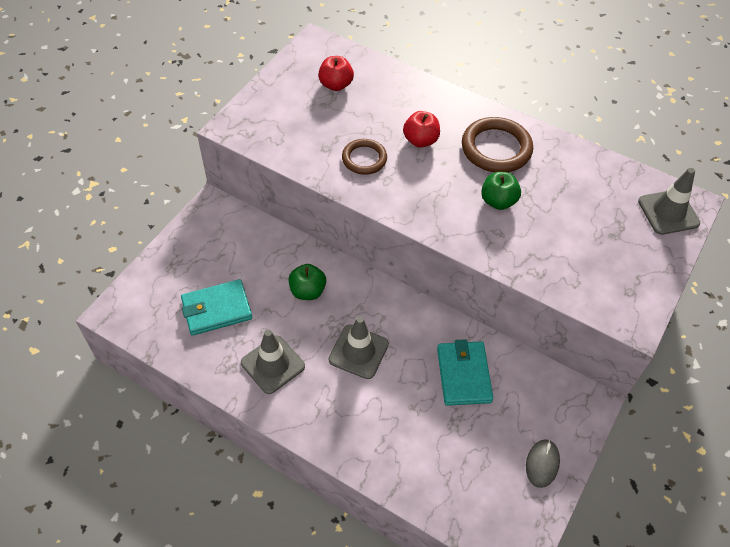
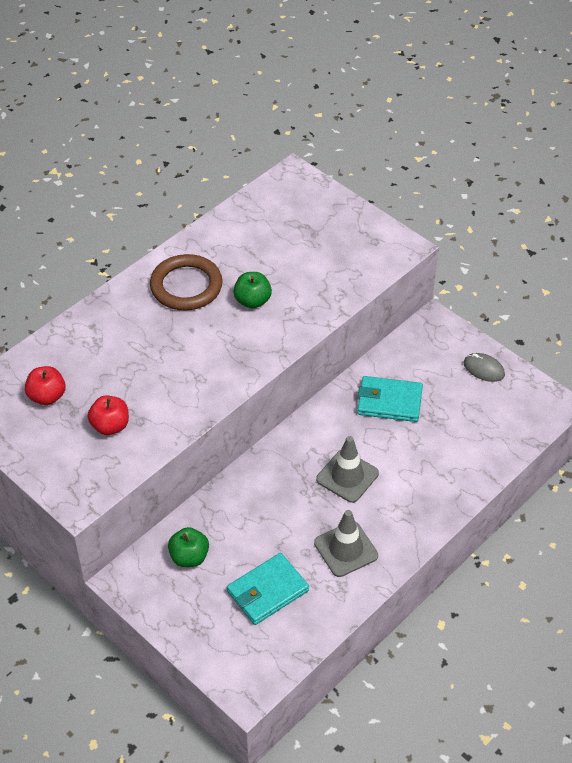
camera: 75 degrees left, 5 degrees down
turquoise wallet [181,279,252,336] -> turquoise wallet turned 60 degrees clockwise [227,553,309,625]
green apple [288,264,326,300] -> green apple moved to [168,527,209,567]
brown ring [342,139,387,175] -> none
red apple [403,111,440,148] -> red apple moved to [88,396,129,435]
grey traffic cone [638,168,700,235] -> none

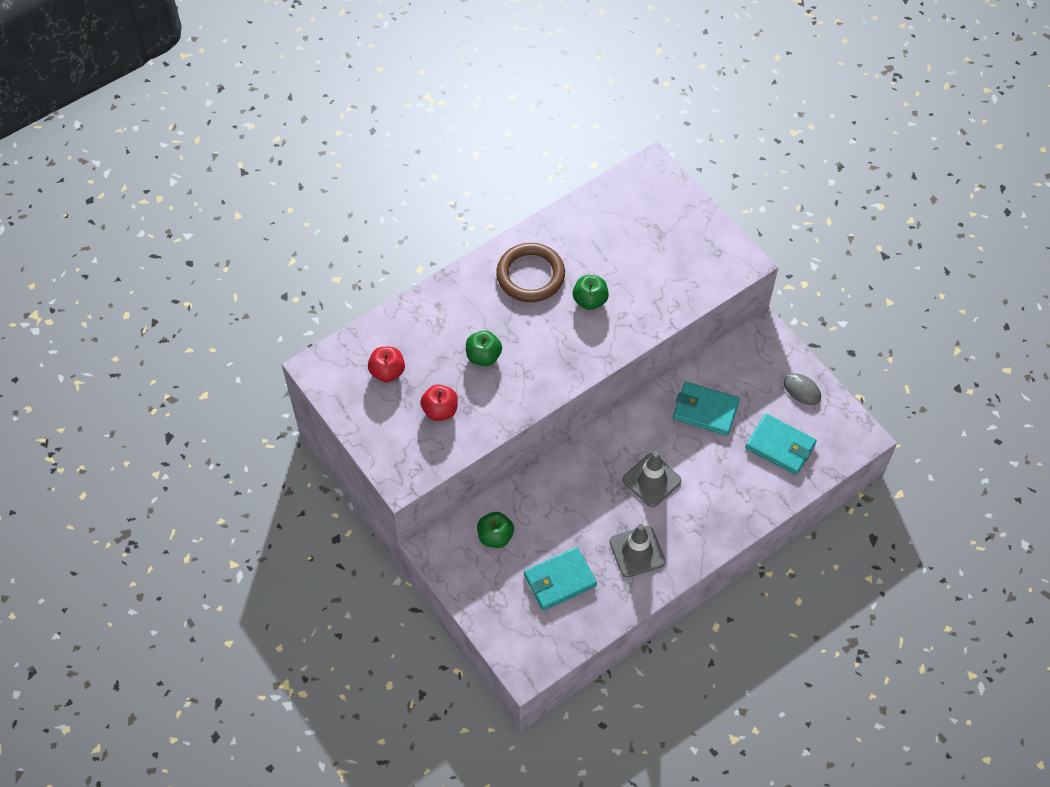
camera: 10 degrees right, 10 degrees up
none -> green apple [466,331,502,366]
none -> turquoise wallet [745,414,817,475]

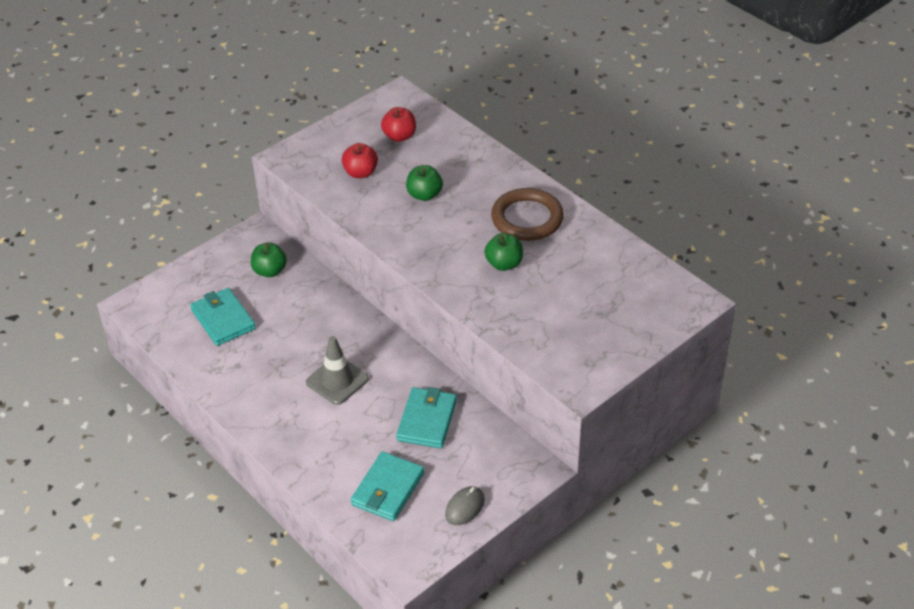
camera: 85 degrees right, 15 degrees down
grey traffic cone [609,524,665,578] -> none

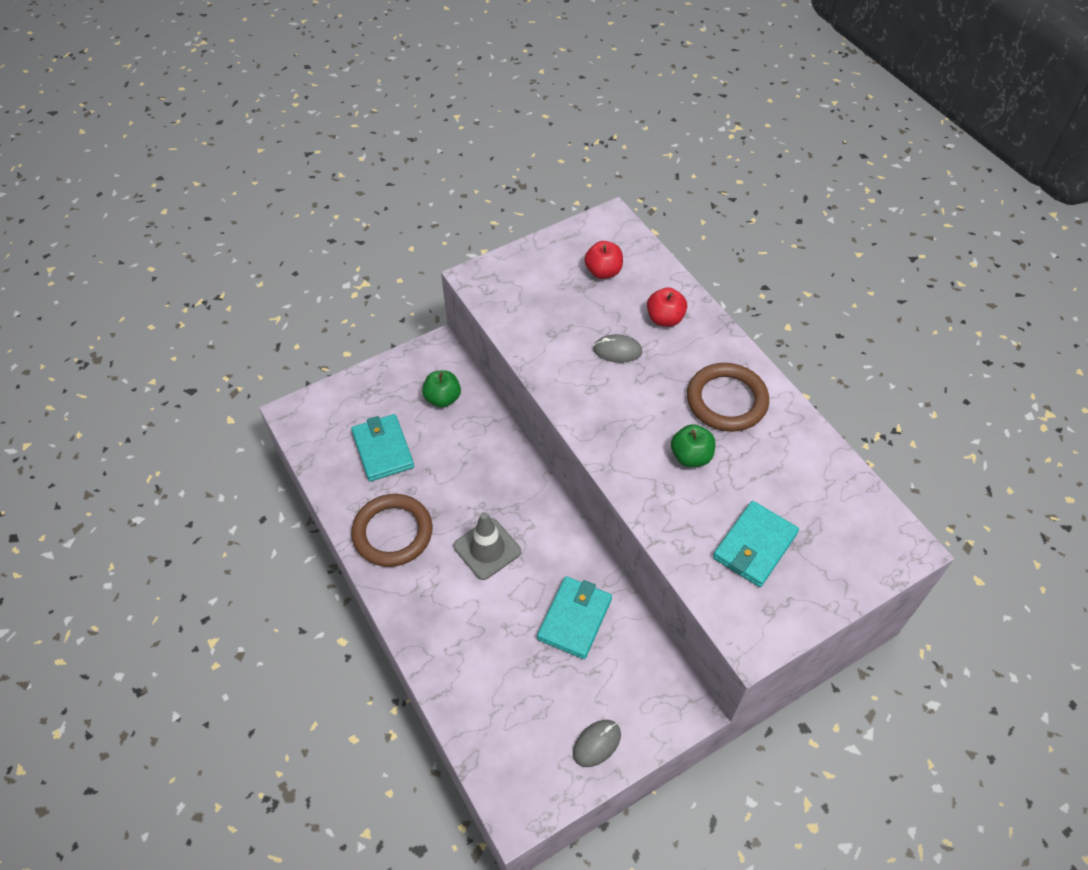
camera: 10 degrees right, 10 degrees up
red apple [342,143,378,178] -> red apple moved to [647,287,687,327]
turquoise wallet [351,451,424,521] -> turquoise wallet moved to [713,501,799,587]
green apple [406,165,443,201] -> grey mouse [593,334,642,363]
none -> brown ring [351,494,432,567]

